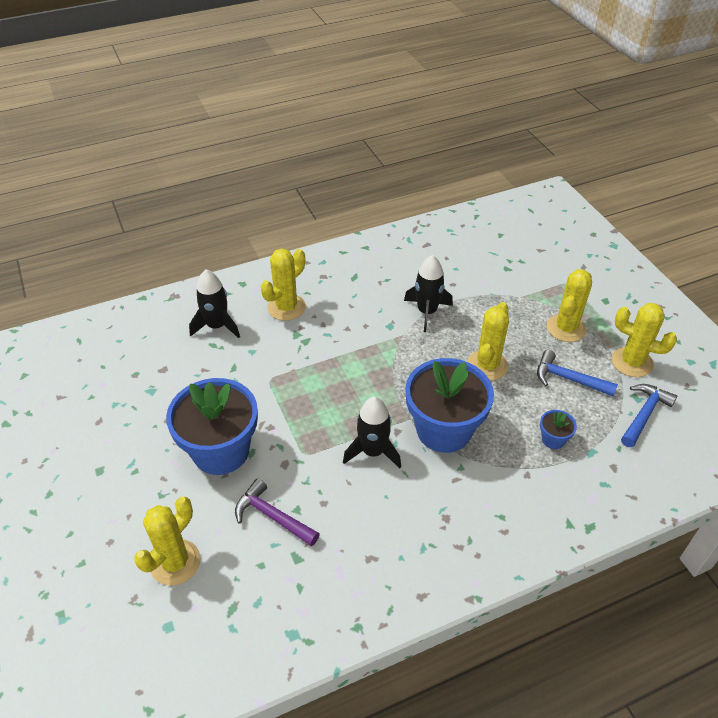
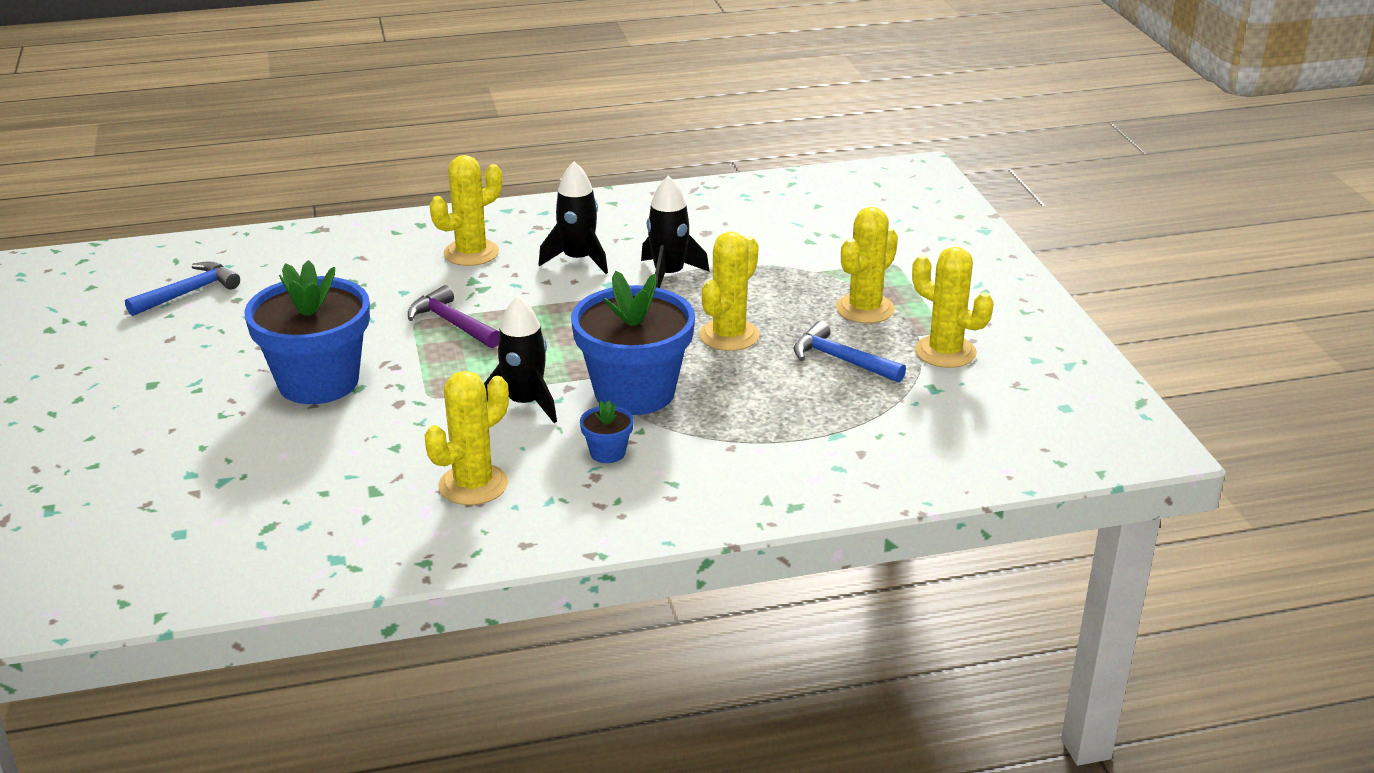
camera: 10 degrees right, 15 degrees down
yellow cactus [134,497,201,586] -> yellow cactus moved to [424,371,509,505]
black rocket [189,269,240,338] -> black rocket moved to [538,161,608,274]
purple hammer [235,478,320,547] -> purple hammer moved to [408,285,499,348]
blue flower pot [540,410,577,449] -> blue flower pot moved to [580,400,634,463]
blue hammer [621,384,677,447] -> blue hammer moved to [125,261,240,316]

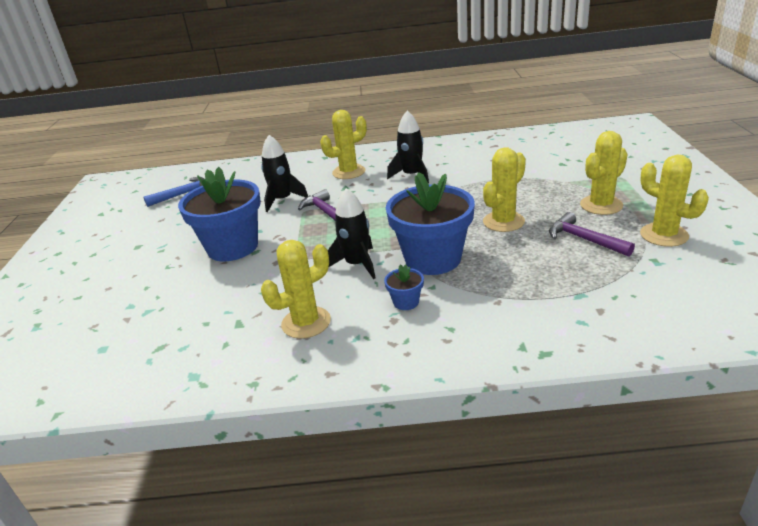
camera: 15 degrees right, 0 degrees up
black rocket [641,175,710,288] -> black rocket moved to [261,135,308,212]
blue hammer [793,321,906,383] -> purple hammer [549,212,635,257]

